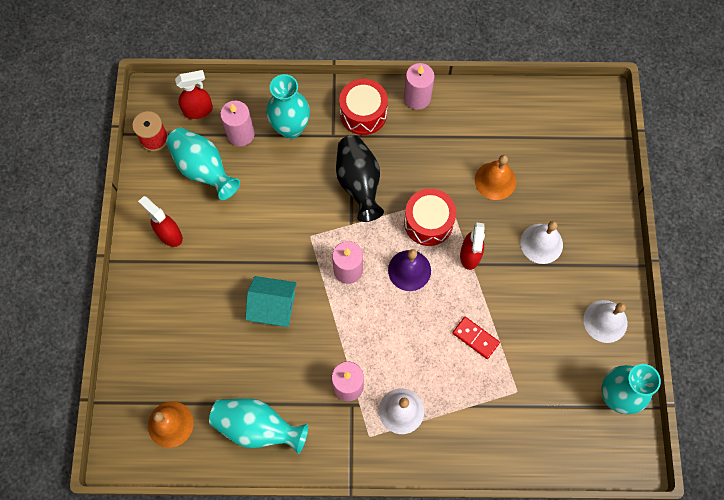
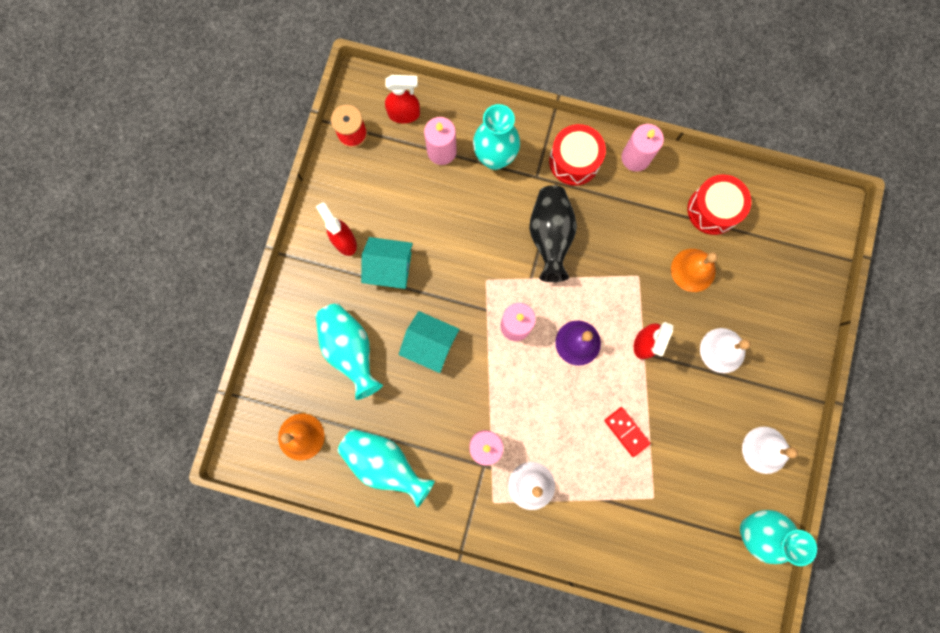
camera: 15 degrees right, 10 degrees up
turquoise vase [166,128,240,200] -> turquoise vase moved to [315,303,383,400]
red drum [404,189,456,246] -> red drum moved to [688,175,751,235]
none -> turquoise house [361,237,413,289]

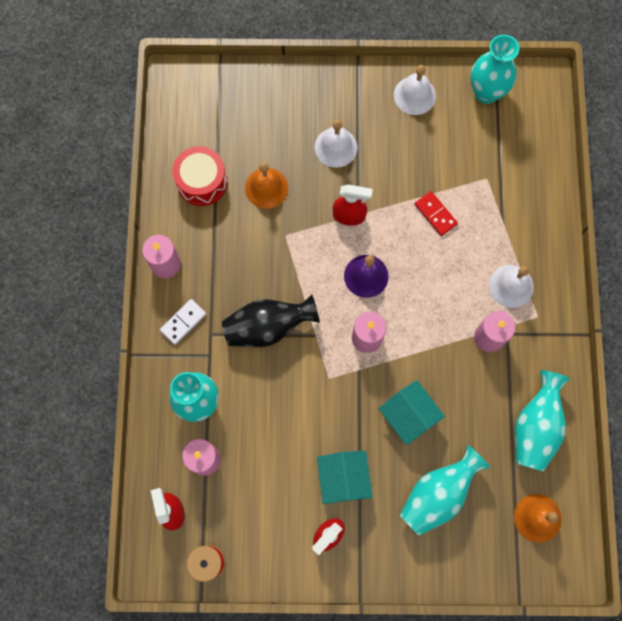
camera: 105 degrees left, 5 degrees down
turquoise house [399,311,460,373] -> turquoise house turned 45 degrees counterclockwise [379,380,445,446]
red drum [549,124,606,186] -> white domino [160,299,206,345]
red domino [604,407,650,457] -> red domino turned 75 degrees counterclockwise [415,191,458,236]

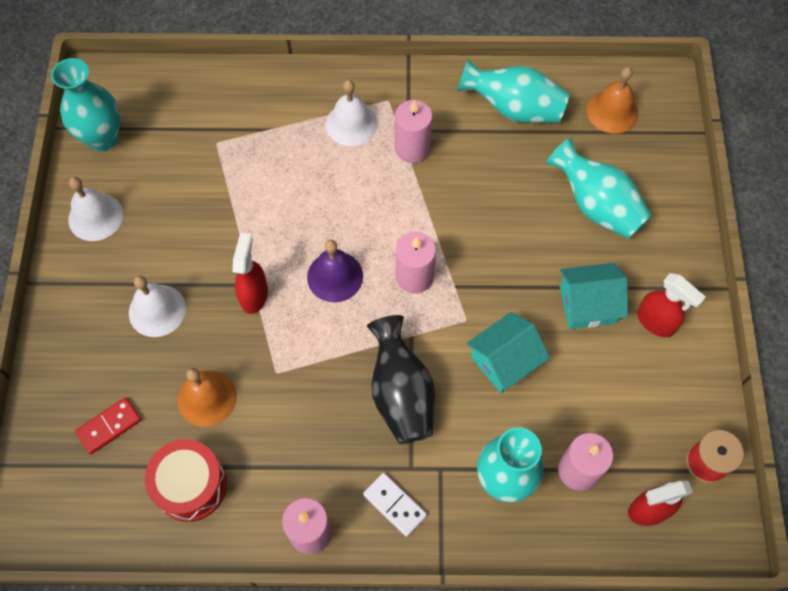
camera: 90 degrees left, 10 degrees down
turquoise house [379,380,445,446] -> turquoise house moved to [467,312,550,393]
red domino [415,191,458,236] -> red domino moved to [75,397,141,454]

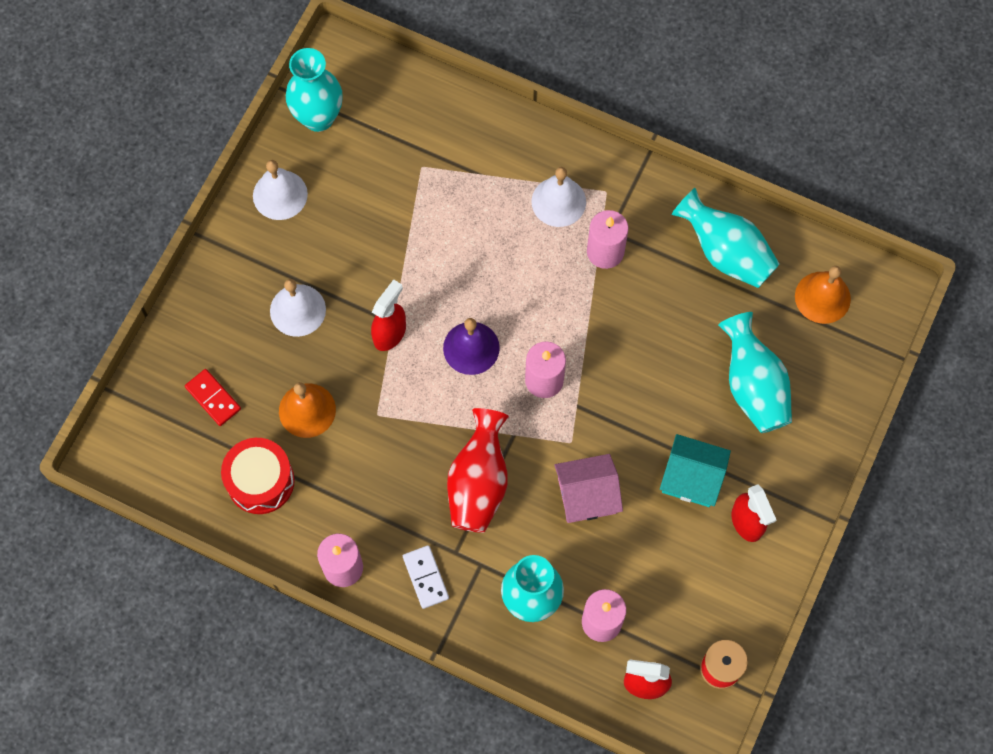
camera: 25 degrees right, 5 degrees up
red domino [75,397,141,454] -> red domino turned 60 degrees clockwise [185,369,241,426]
black vase [367,315,435,444] -> red vase [447,408,509,533]
turquoise house [467,312,550,393] -> pink house [554,454,623,523]

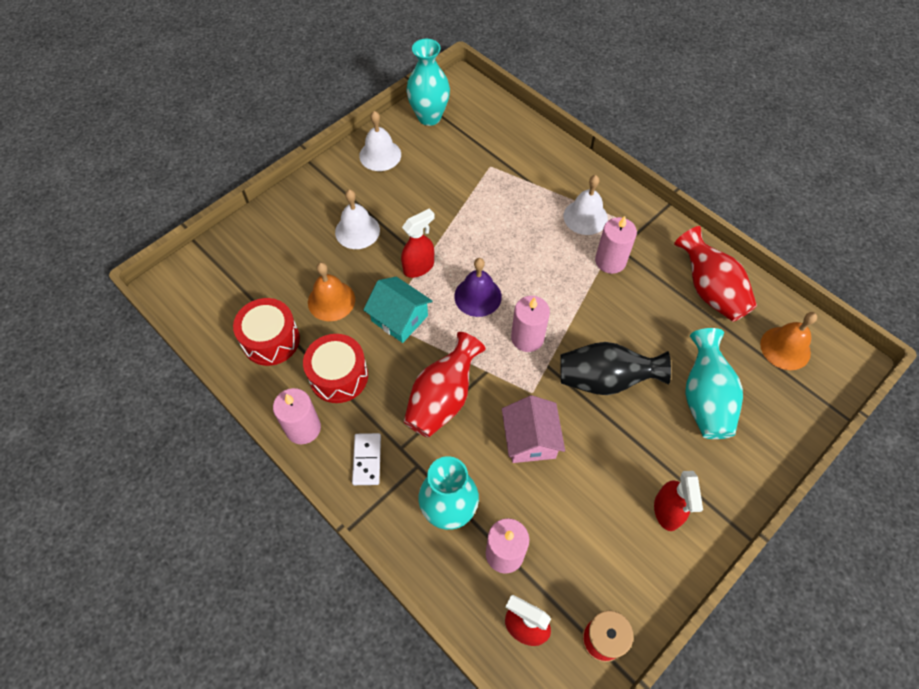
camera: 20 degrees right, 10 degrees down
red domino [185,369,241,426] -> none
pink house [554,454,623,523] -> pink house turned 75 degrees clockwise [502,395,565,463]
turquoise house [660,434,731,507] -> turquoise house moved to [363,277,432,343]
turquoise vase [671,188,780,288] -> red vase [674,226,757,322]
none -> red drum [303,334,368,403]
none -> black vase [560,342,671,395]

